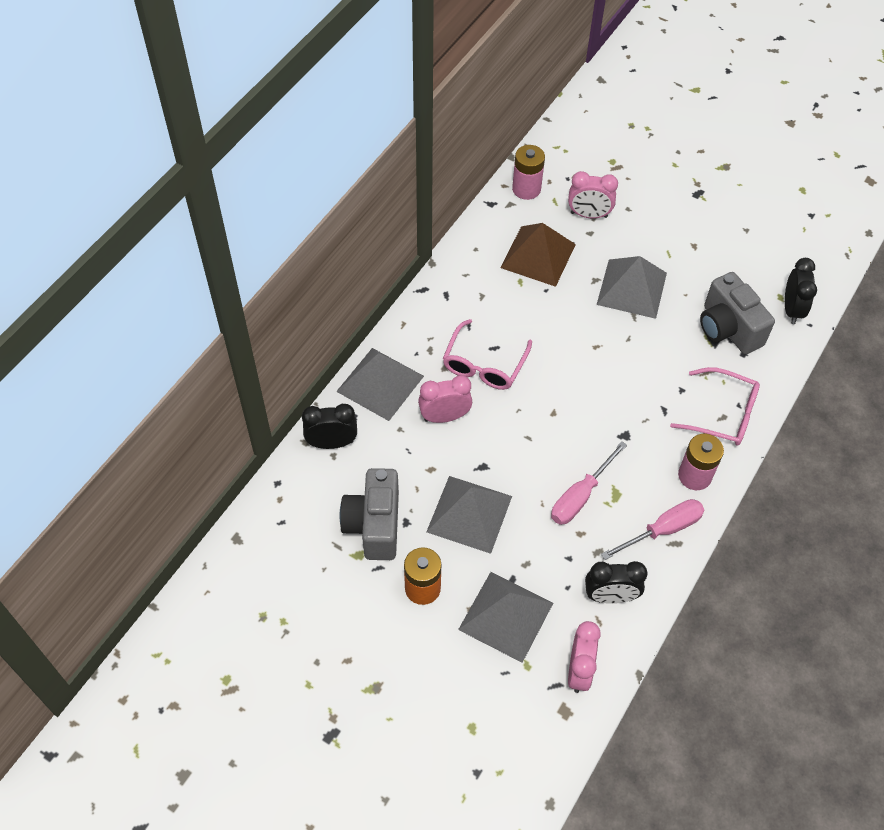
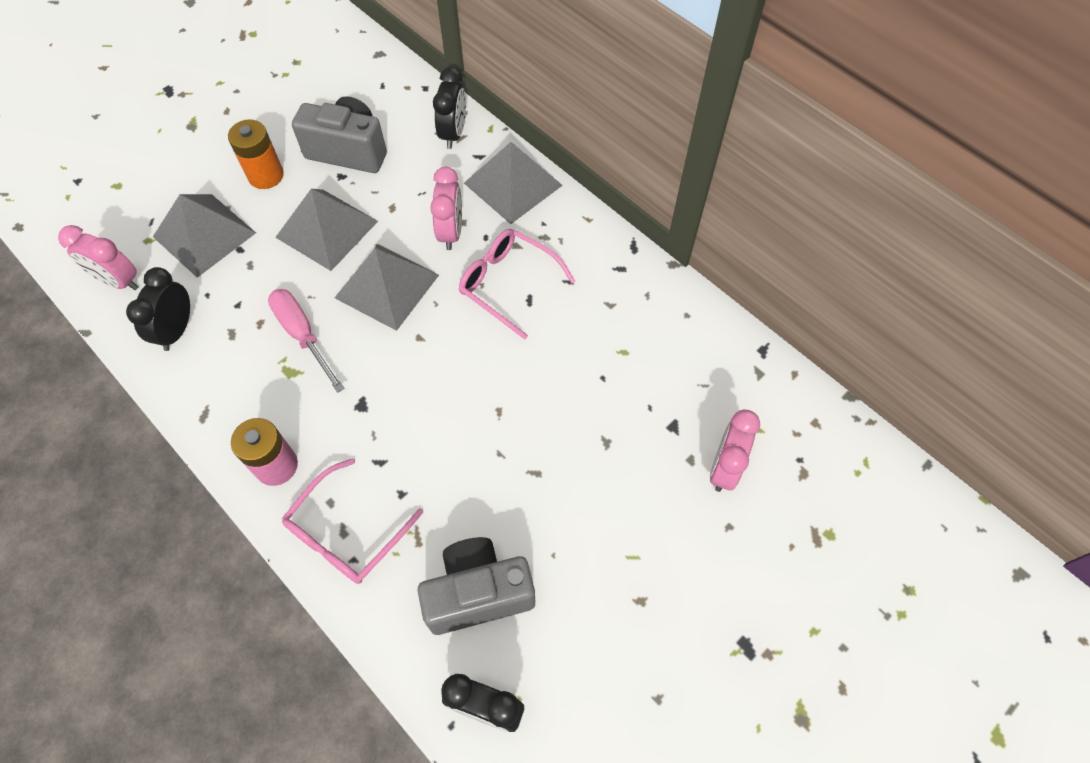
camera: 105 degrees right, 5 degrees up
brown pyramid [500,223,576,287] -> none
pink battery [512,145,545,200] -> none
grey pyramid [597,256,667,319] -> grey pyramid moved to [334,244,439,331]
pink screwdriver [601,499,704,560] -> none

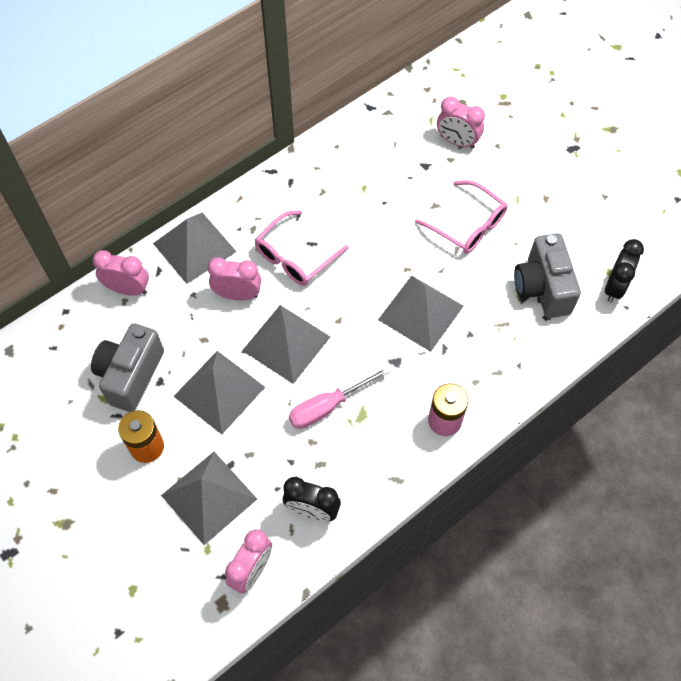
camera: 85 degrees left, 0 degrees up
pink glasses [282,458,423,584] -> pink glasses moved to [415,180,507,254]
black clock [433,67,466,149] -> pink clock [93,250,149,296]
none -> grey pyramid [378,276,464,352]

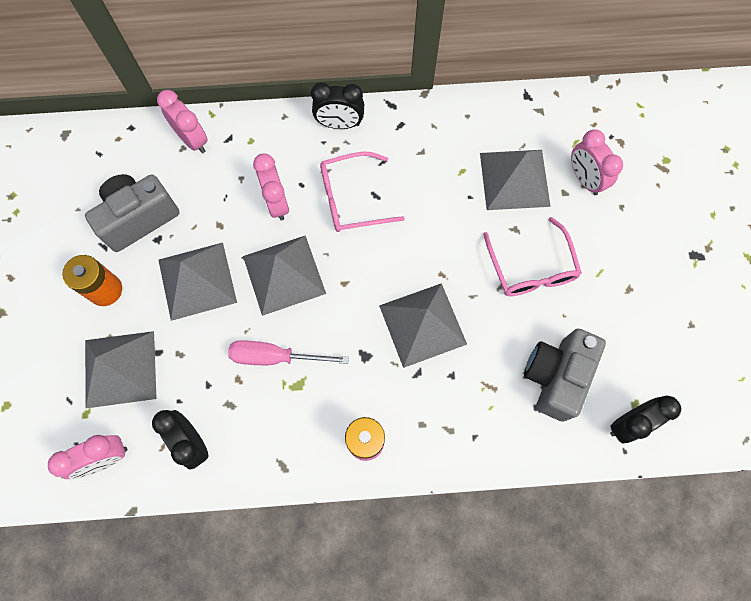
camera: 35 degrees right, 10 degrees up
grey pyramid [153,213,237,284] -> grey pyramid moved to [480,150,551,210]
pink clock [208,257,261,301] -> pink clock turned 150 degrees counterclockwise [253,153,289,221]
none -> black clock [311,82,364,129]

